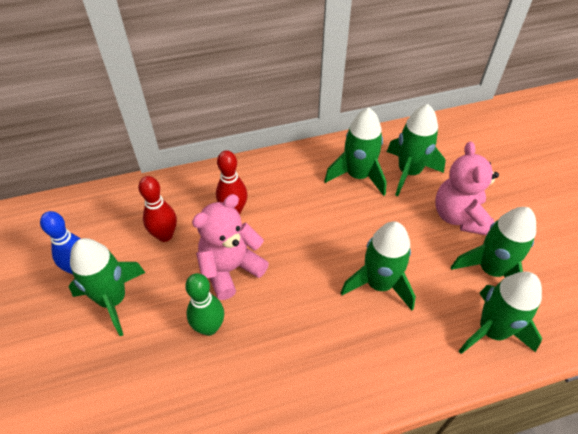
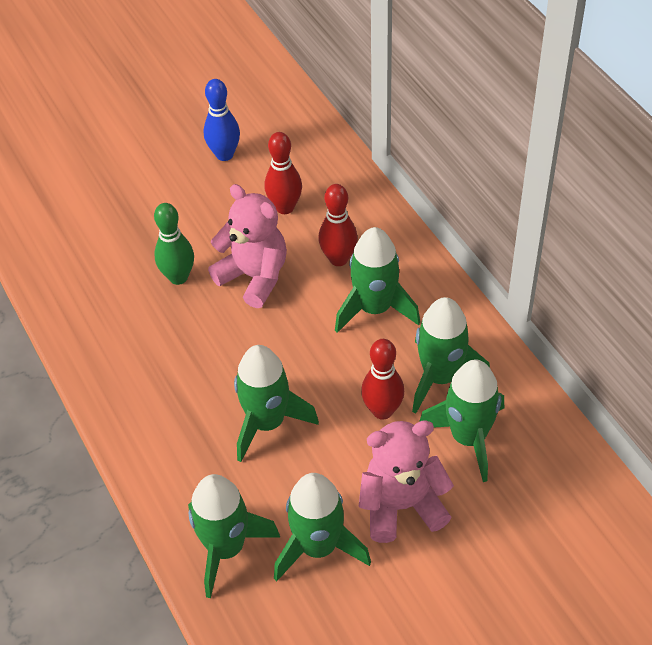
camera: 80 degrees right, 0 degrees up
green rocket [69,238,145,336] -> green rocket moved to [335,227,420,333]
none -> red bowling pin [361,339,404,420]

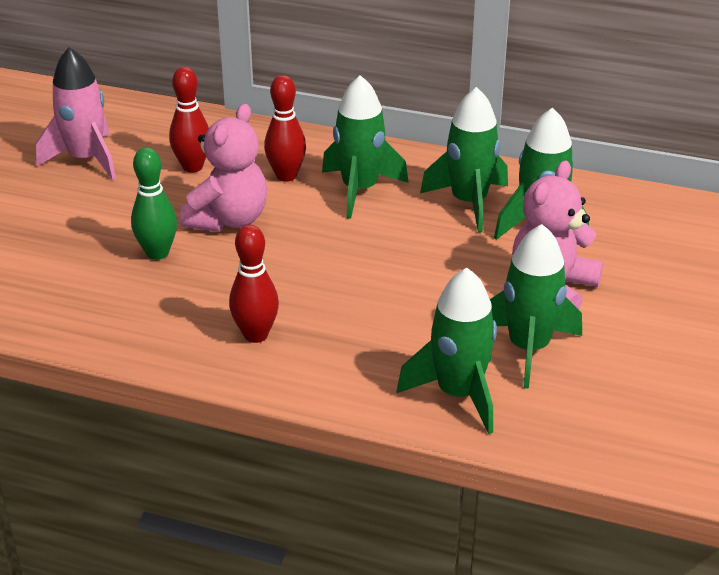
camera: 45 degrees left, 15 degrees down
blue bowling pin [204,79,240,161] -> pink rocket [36,47,116,180]
pink teddy bear [208,184,287,308] -> pink teddy bear turned 120 degrees clockwise [180,104,267,232]
green rocket [234,345,319,462] -> none
red bowling pin [361,339,404,420] -> red bowling pin moved to [229,224,279,343]

